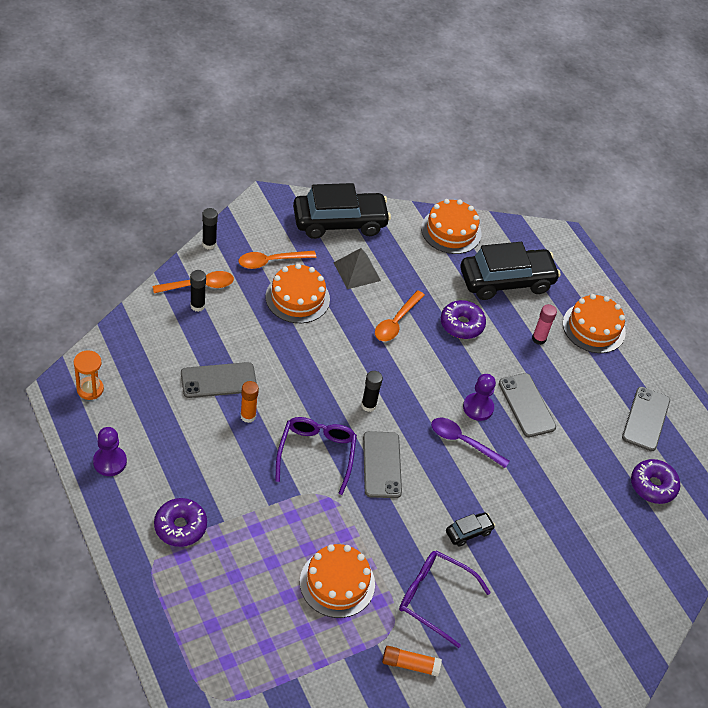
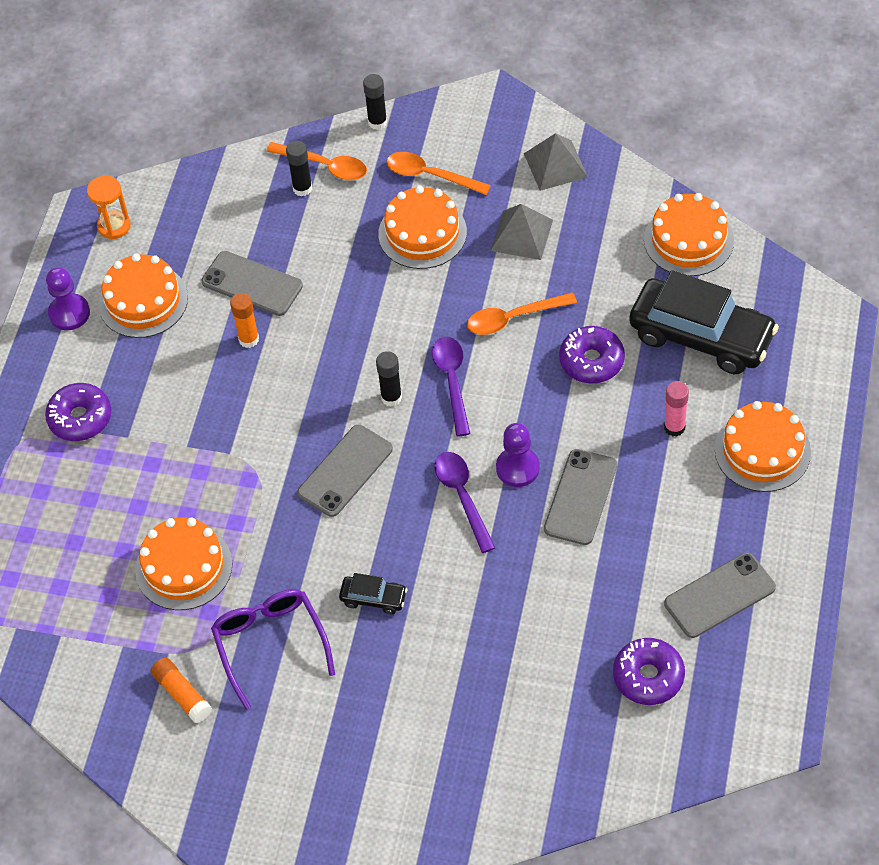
camera: 50 degrees right, 5 degrees up
purple glasses [275,417,357,495] -> none
black car [293,183,391,239] -> grey pyramid [524,133,588,191]
none -> orange cake [98,253,188,338]
none -> purple spoon [432,337,470,436]

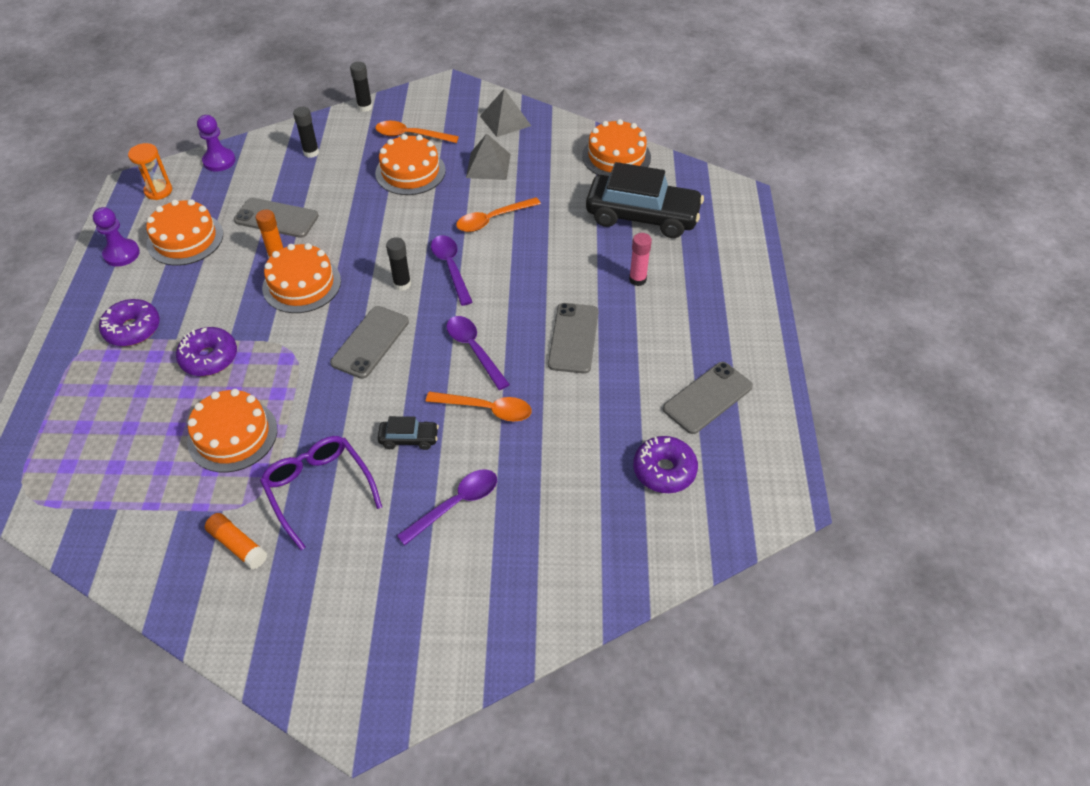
camera: 15 degrees left, 5 degrees down
orange spoon [266,142,367,180] -> orange spoon moved to [426,392,532,421]
purple pawn [496,423,540,487] -> purple pawn moved to [197,115,235,172]
purple donut [559,326,625,383] -> purple donut moved to [176,327,237,376]
orange cake [715,401,811,492] -> orange cake moved to [262,243,341,313]
none -> purple spoon [396,469,497,545]

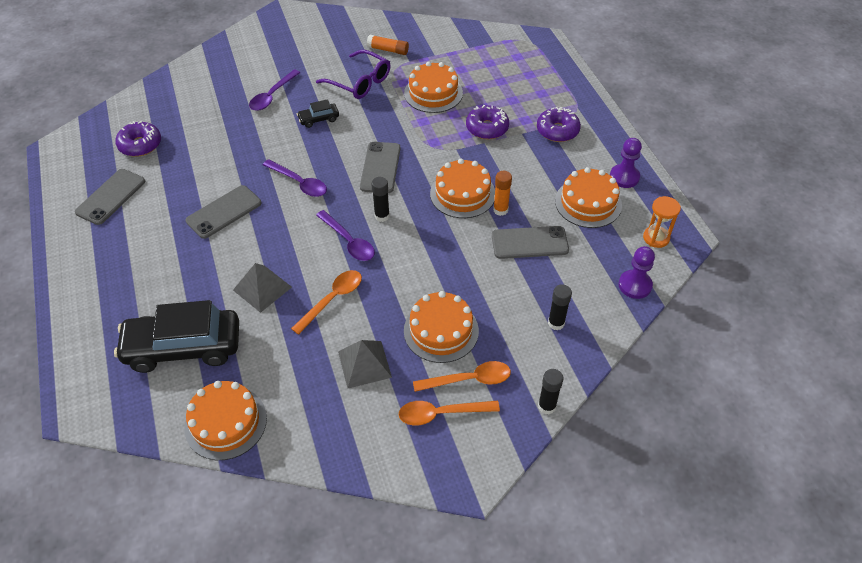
camera: 160 degrees right, 0 degrees up
orange spoon [426,392,532,421] -> orange spoon moved to [399,401,500,425]
grey pyramid [480,89,531,137] -> grey pyramid moved to [233,263,292,313]
grey phone [548,303,599,374] -> grey phone turned 60 degrees clockwise [186,185,261,239]
pink glue stick [629,233,652,286] -> none

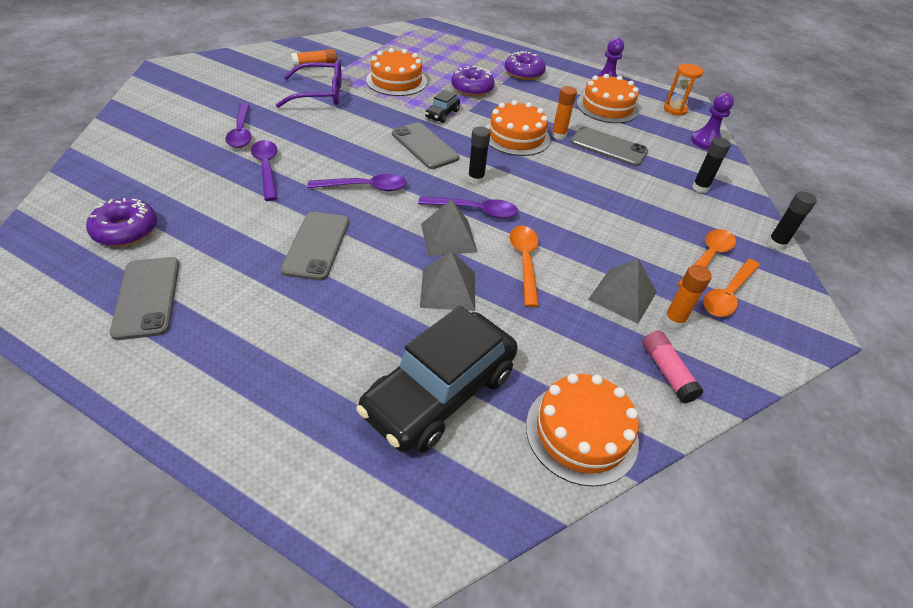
camera: 45 degrees left, 5 degrees down
black car [297,99,339,128] -> black car moved to [425,90,460,123]
orange cake [404,291,479,363] -> none
grey phone [492,226,569,259] -> grey phone turned 75 degrees clockwise [570,127,648,166]
none -> purple spoon [251,140,277,201]
none -> grey pyramid [421,199,477,256]
none -> pink glue stick [642,331,703,403]
none -> orange glue stick [664,265,712,329]

